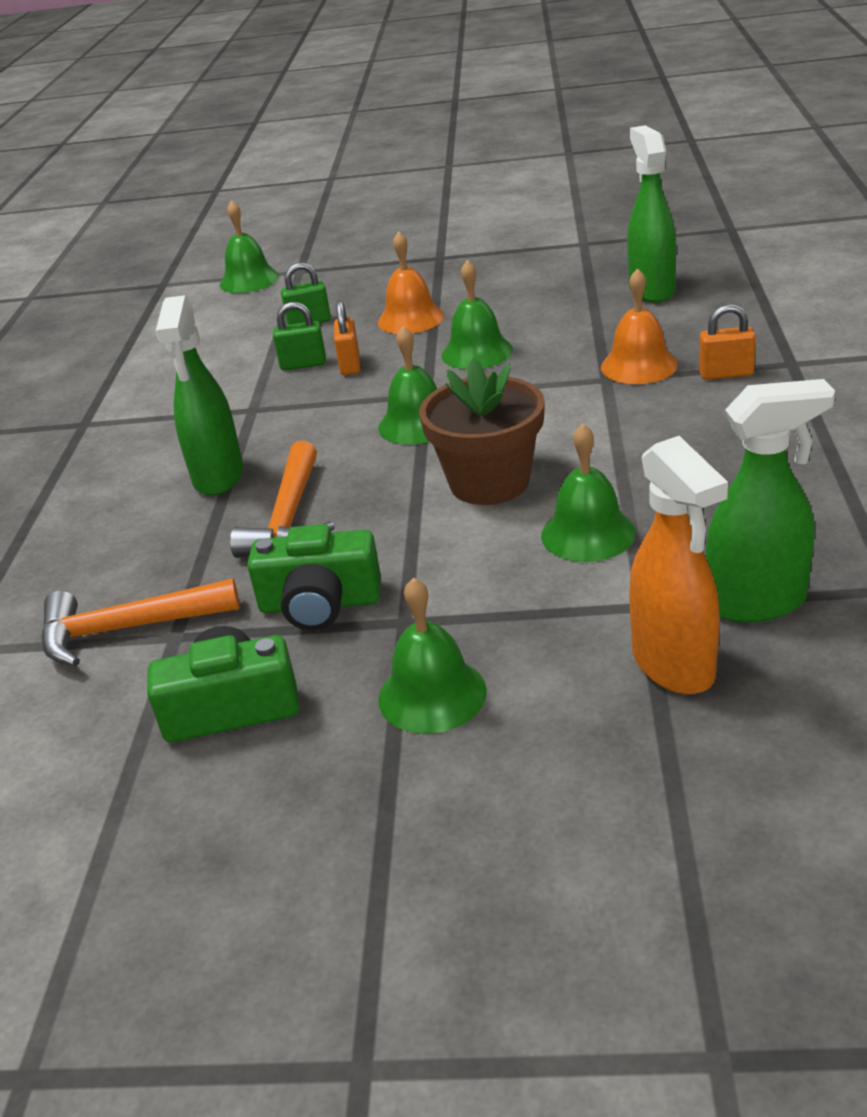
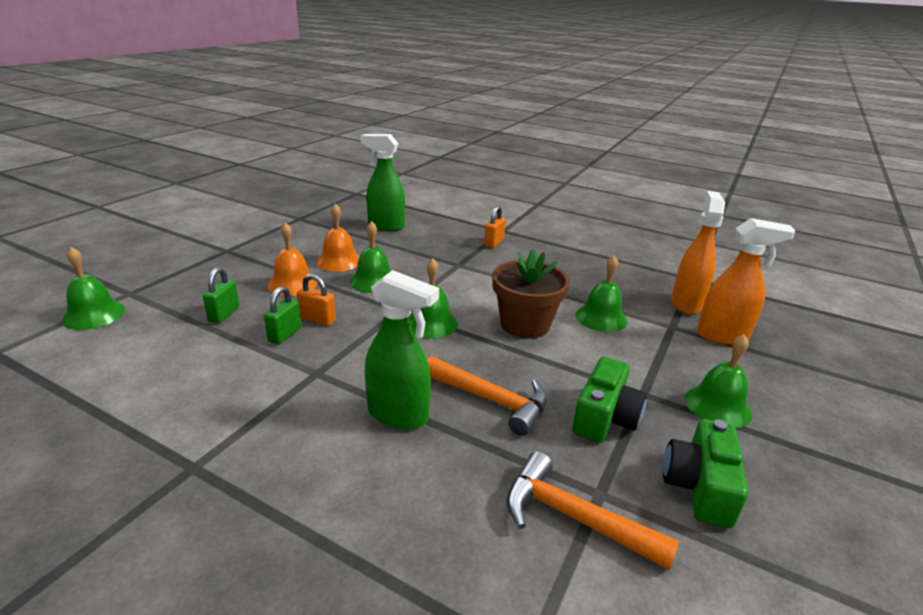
camera: 70 degrees left, 5 degrees down
orange hammer [41,578,240,667] -> orange hammer turned 105 degrees clockwise [506,451,679,570]
orange bell [601,268,678,384] -> orange bell moved to [316,204,360,272]
green spray bottle [706,379,835,623] -> orange spray bottle [671,191,725,315]

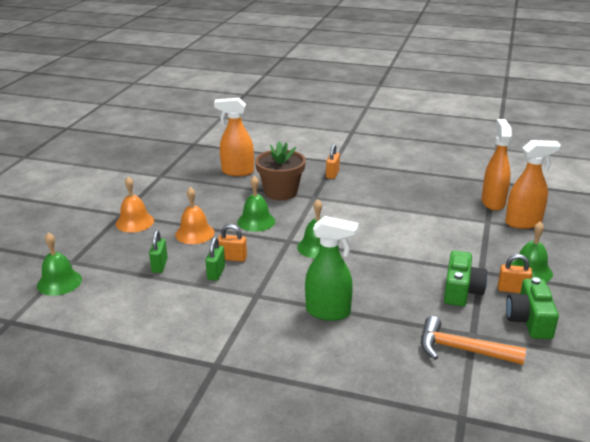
camera: 10 degrees left, 0 degrees up
orange bell [316,204,360,272] -> orange bell moved to [116,177,154,232]
green spray bottle [361,134,405,231] -> orange spray bottle [214,98,254,176]
orange hammer [427,356,547,436] -> none
brown flower pot [492,249,570,339] -> brown flower pot moved to [255,141,306,200]
green bell [576,255,628,332] -> none
none -> orange padlock [498,254,532,293]

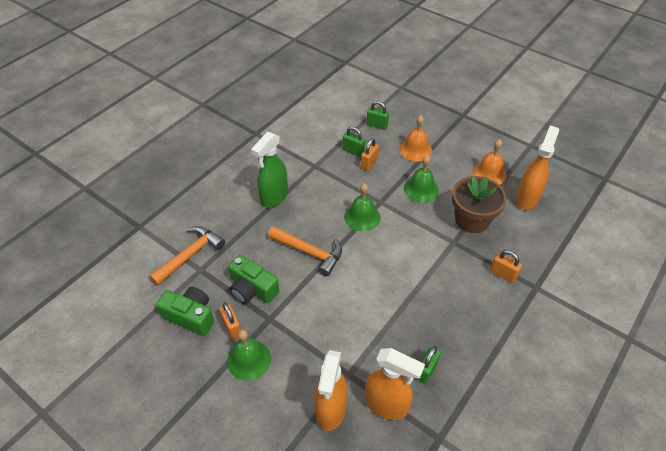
camera: 110 degrees right, 20 degrees up
green bell [37,232,82,296] -> none
orange bell [116,177,154,232] -> orange bell moved to [472,139,507,185]
orange padlock [498,254,532,293] -> orange padlock turned 60 degrees counterclockwise [219,303,241,340]
none -> orange hammer [268,226,342,276]
none -> green padlock [416,346,441,384]

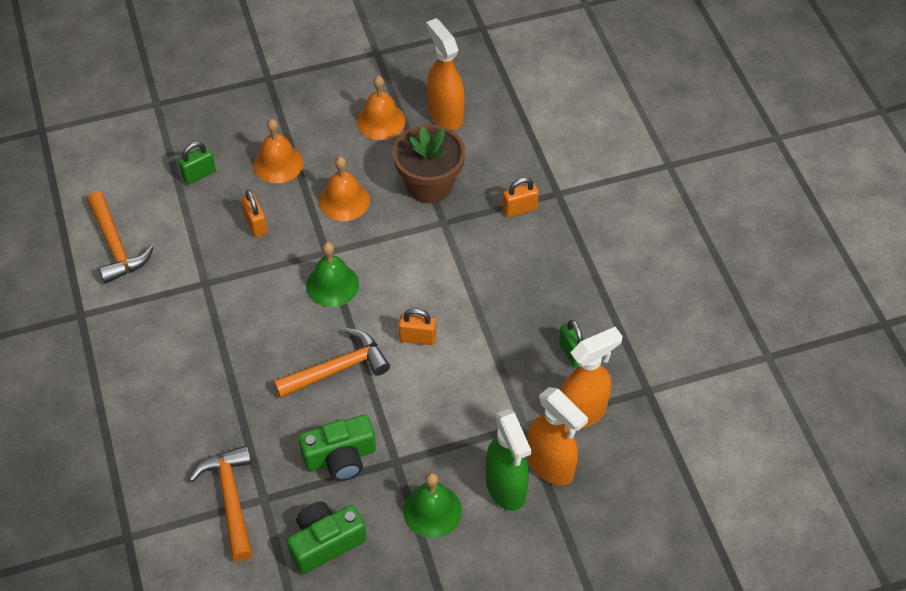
camera: 55 degrees left, 5 degrees up
orange padlock [219,303,241,340] -> orange padlock moved to [398,308,436,345]
green spray bottle [251,132,288,208] -> green spray bottle moved to [486,409,531,511]
green padlock [343,127,365,157] -> none
green bell [404,155,439,203] -> orange bell [319,156,370,221]
none -> orange hammer [87,191,154,284]

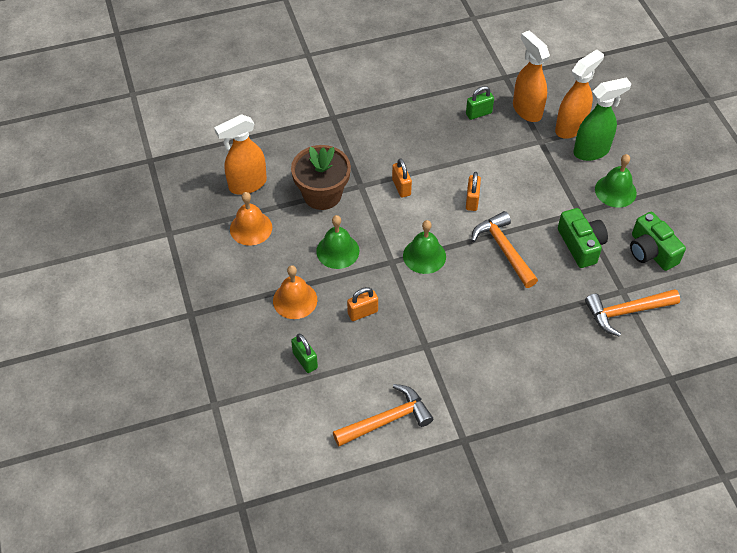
camera: 90 degrees left, 0 degrees up
orange bell [319,156,370,221] -> green bell [316,215,359,269]
orange padlock [502,177,539,217] -> orange padlock moved to [392,158,412,198]

